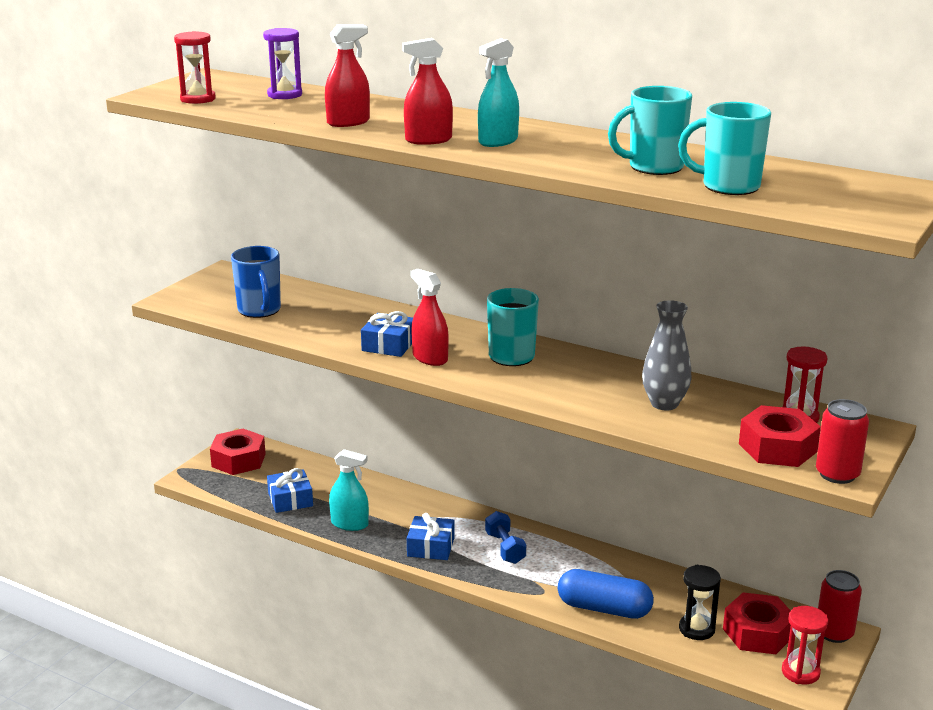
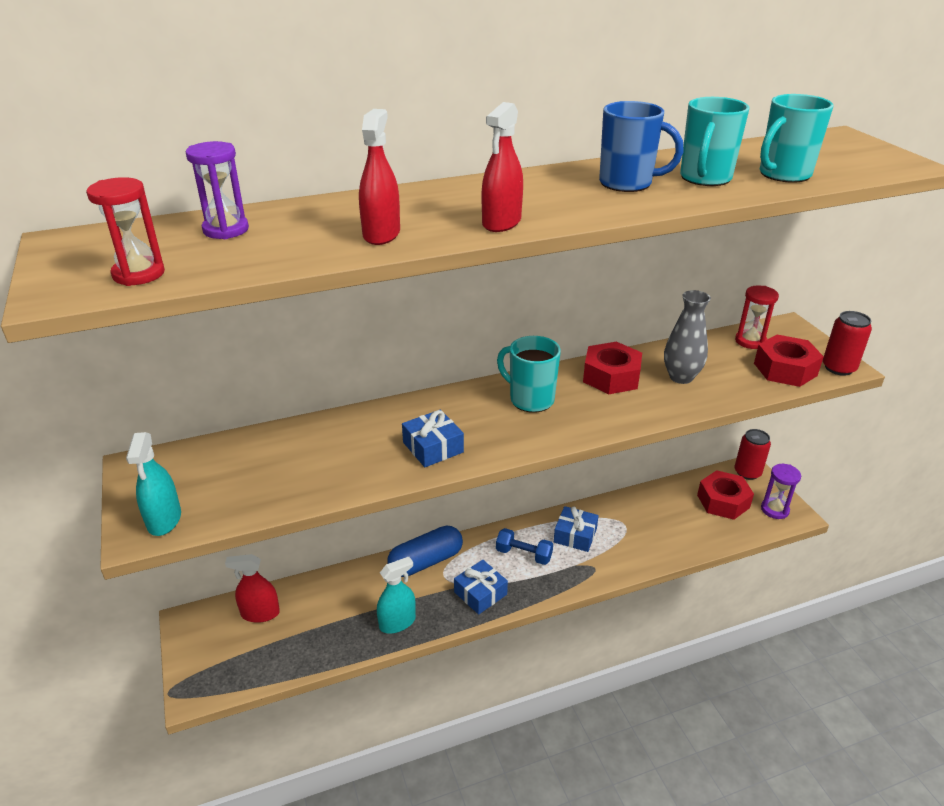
camera: 50 degrees left, 10 degrees up
red nut [210,429,266,475] -> red nut moved to [583,341,642,394]
blue mug [231,246,281,318] -> blue mug moved to [599,101,684,192]
blue gift [267,468,313,513] -> blue gift moved to [554,506,599,552]
red spray bottle [410,269,449,366] -> red spray bottle moved to [225,554,280,623]
turquoise spray bottle [478,38,519,147] -> turquoise spray bottle moved to [126,432,181,536]
blue capsule [558,569,654,619] -> blue capsule moved to [388,526,463,577]
black hourglass [679,565,721,640] -> none
red hourglass [782,606,828,684] -> purple hourglass [761,464,801,519]

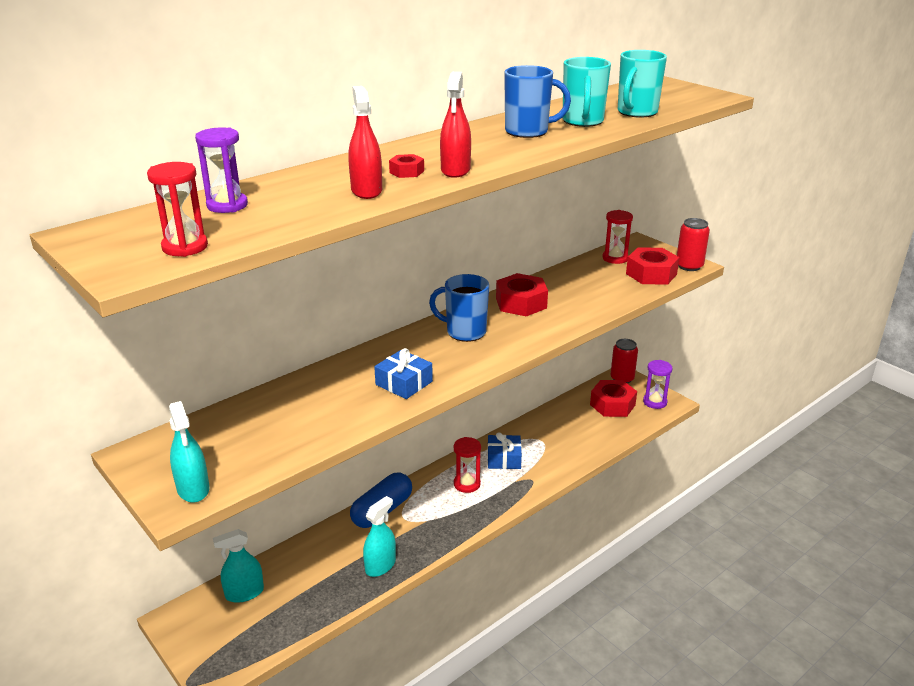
camera: 20 degrees left, 5 degrees down
red spray bottle [225,554,280,623] -> turquoise spray bottle [213,529,264,603]
blue gift [454,560,508,615] -> none
blue dumbbell [496,528,553,565] -> red hourglass [454,437,481,493]
turquoise mug [497,336,561,413] -> blue mug [429,274,489,342]
grey vase [664,290,711,384] -> none
none -> red nut [389,154,424,178]

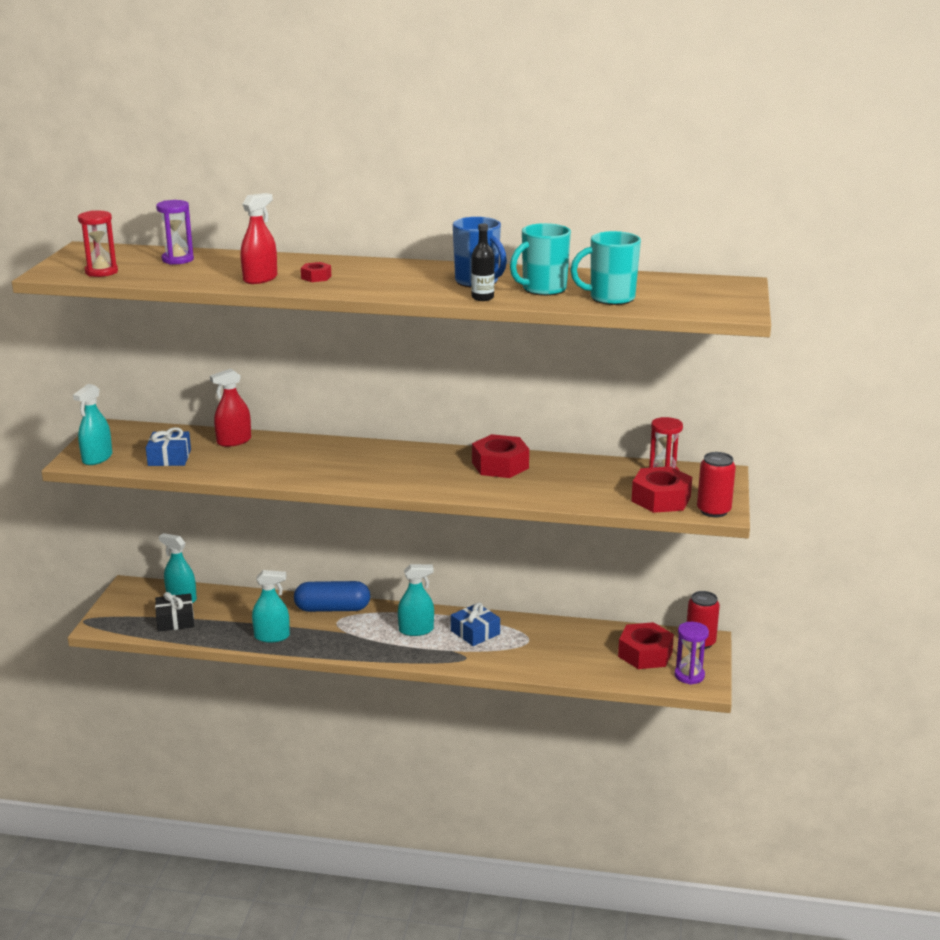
camera: 50 degrees right, 5 degrees down
blue gift [374,348,433,399] -> blue gift moved to [146,427,191,466]
blue mug [429,274,489,342] -> none
red spray bottle [440,72,471,178] -> red spray bottle moved to [210,369,251,447]
red hourglass [454,437,481,493] -> turquoise spray bottle [398,564,434,636]
none -> black gift [155,592,194,632]
none -> black bottle [471,223,494,301]

